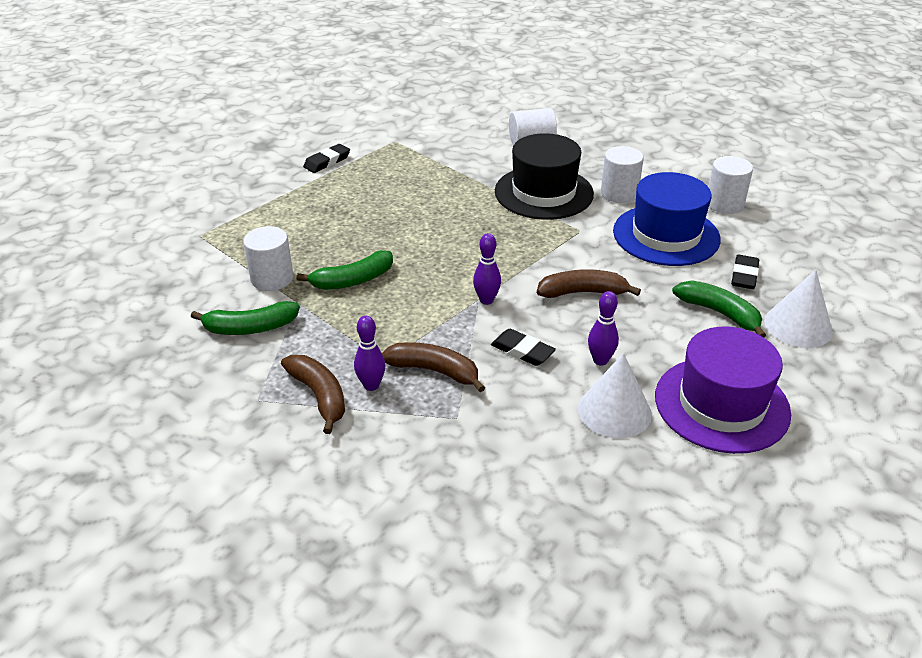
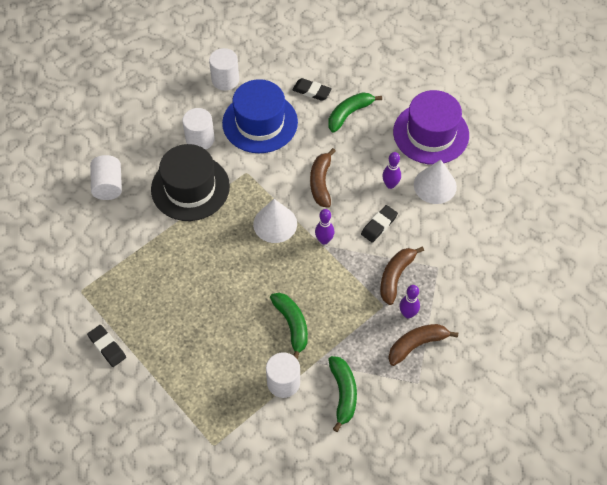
camera: 85 degrees left, 20 degrees up
white cone [764,270,833,348] -> white cone moved to [253,199,297,243]

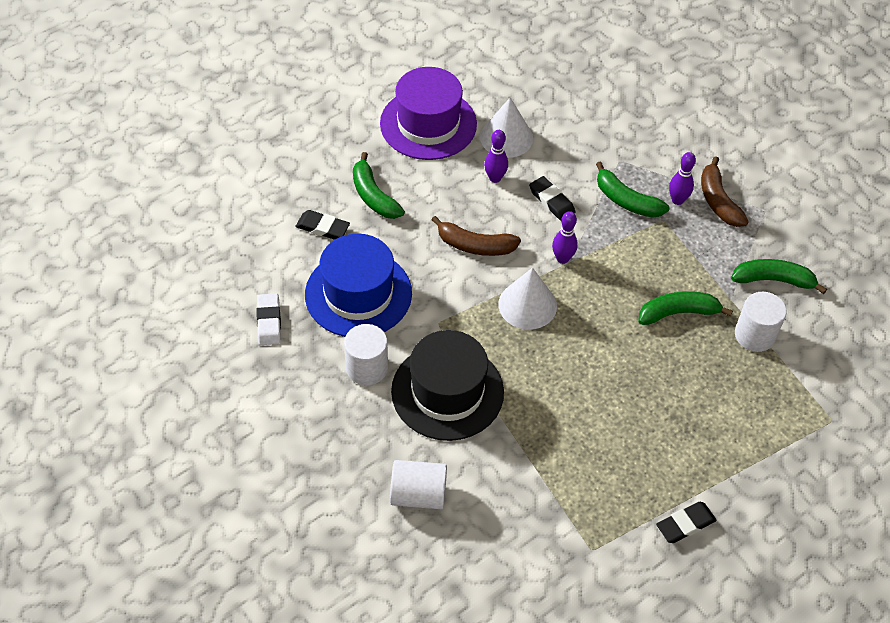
camera: 80 degrees left, 5 degrees down
white cylinder [209,48,239,91] -> white eraser [257,293,281,345]
black eraser [292,78,332,101] -> black eraser turned 75 degrees clockwise [295,210,350,240]
brown banana [380,246,424,305] -> green banana [596,161,669,218]

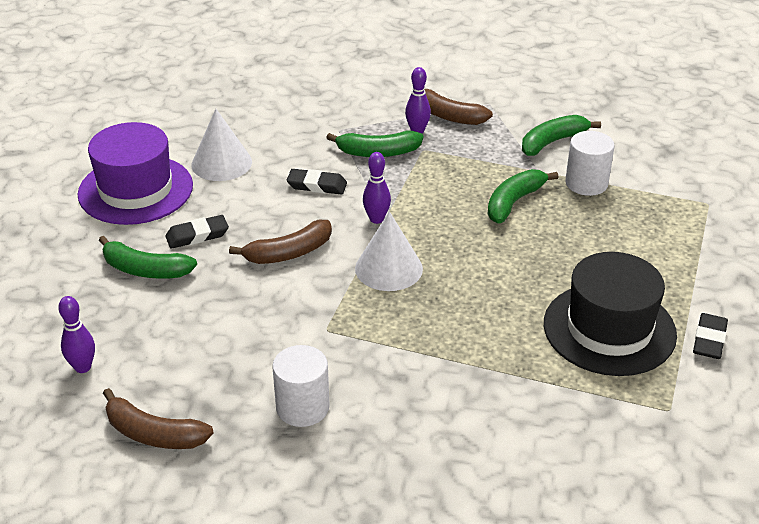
camera: 40 degrees left, 15 degrees down
white eraser [257,293,281,345] -> brown banana [103,388,214,449]
black eraser [295,210,350,240] -> black eraser moved to [165,215,229,249]
blue hat [305,234,412,337] -> none
white cylinder [390,460,447,509] -> none
black hat [391,330,504,441] -> black hat moved to [544,252,677,376]
purple bowling pin [484,130,508,183] -> purple bowling pin moved to [58,296,95,373]

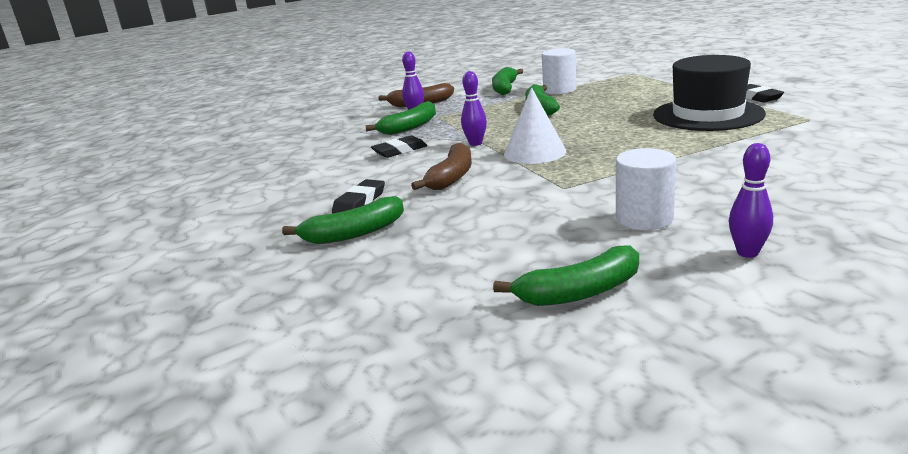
camera: 40 degrees left, 15 degrees down
purple bowling pin [58,296,95,373] -> purple bowling pin moved to [729,143,773,258]
purple hat [77,122,193,225] -> none
brown banana [103,388,214,449] -> green banana [493,245,639,306]
white cone [192,109,252,181] -> none

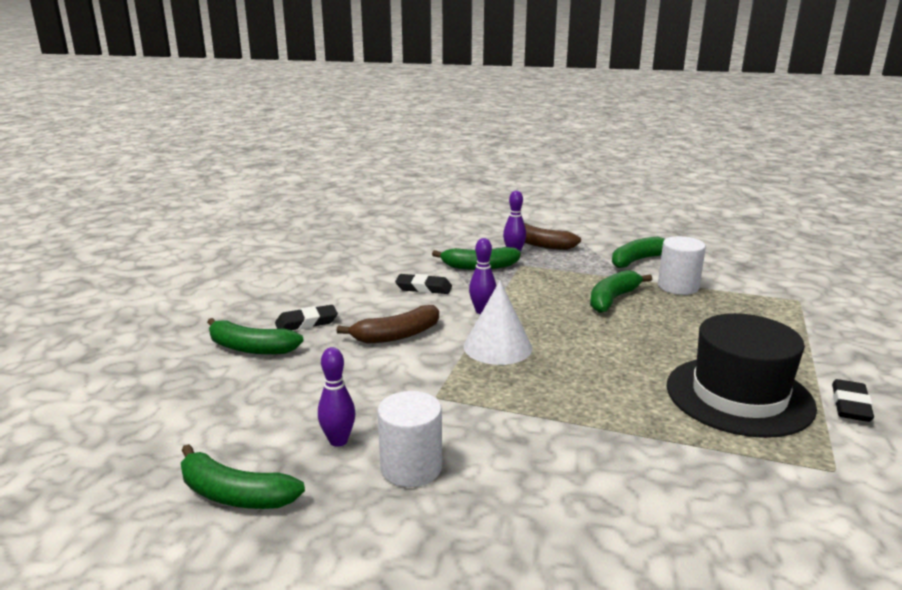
camera: 40 degrees right, 0 degrees up
purple bowling pin [729,143,773,258] -> purple bowling pin moved to [318,347,355,447]

